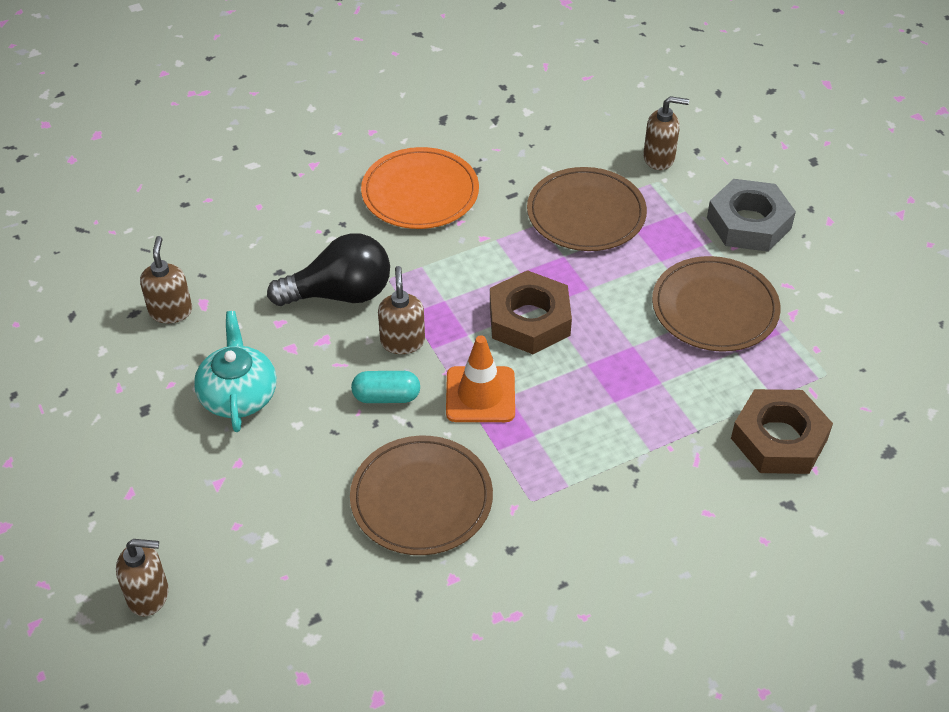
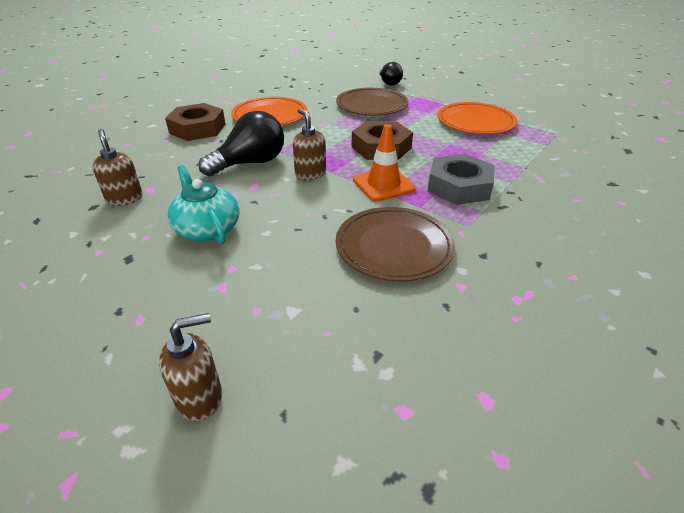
camera: 25 degrees left, 10 degrees down
turquoise capsule [351,371,420,403] -> none
brown soap dispenser [643,96,689,170] -> black light bulb [379,62,403,85]
brown plate [652,256,781,352] -> orange plate [437,102,517,134]
grey nut [707,179,796,252] -> grey nut moved to [427,154,495,205]
brown nut [731,389,833,474] -> brown nut moved to [165,103,225,141]

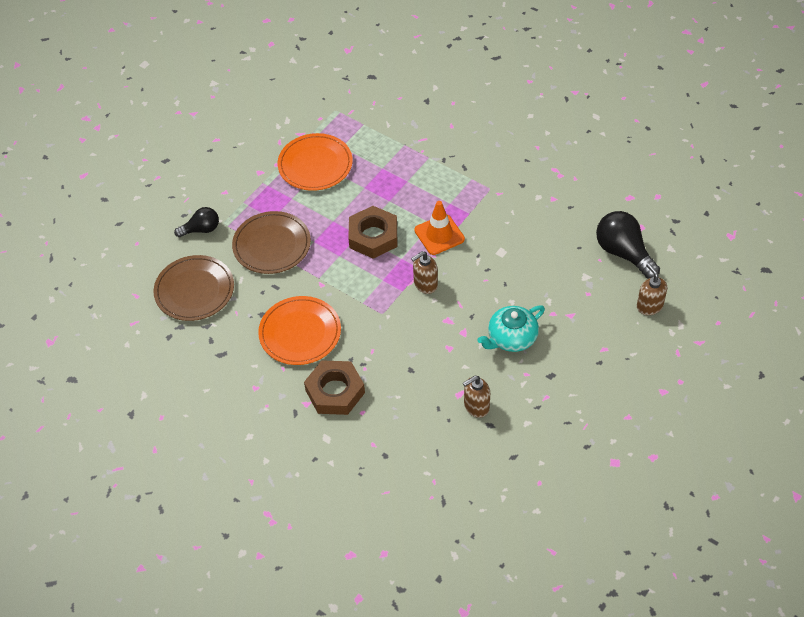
camera: 90 degrees left, 15 degrees up
black light bulb [199,111,284,177] -> black light bulb moved to [596,211,660,279]
brown plate [336,207,455,282] -> brown plate moved to [154,255,234,321]
grey nut [427,154,495,205] -> none

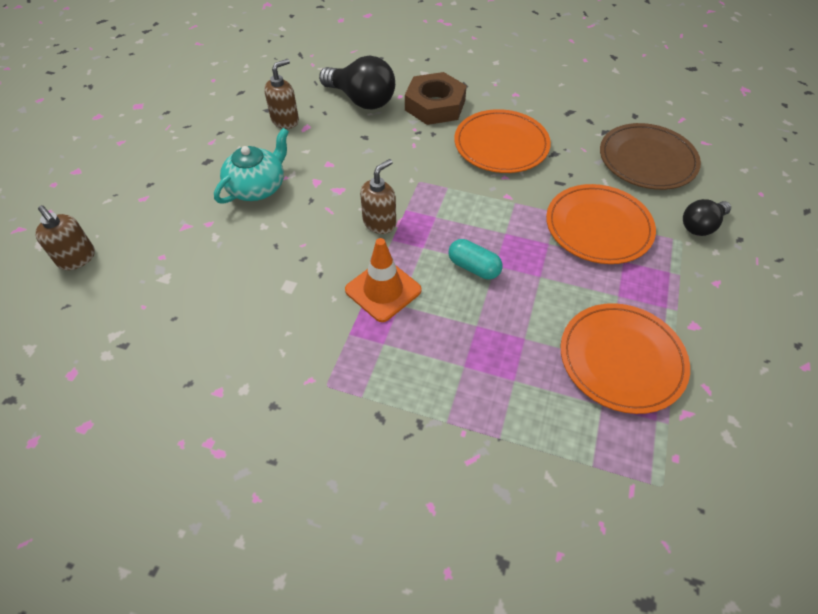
camera: 160 degrees right, 0 degrees up
brown plate [232,211,311,274] -> orange plate [546,184,656,264]
brown nut [348,206,397,259] -> turquoise capsule [448,239,503,279]
black light bulb [596,211,660,279] -> black light bulb moved to [319,56,395,110]

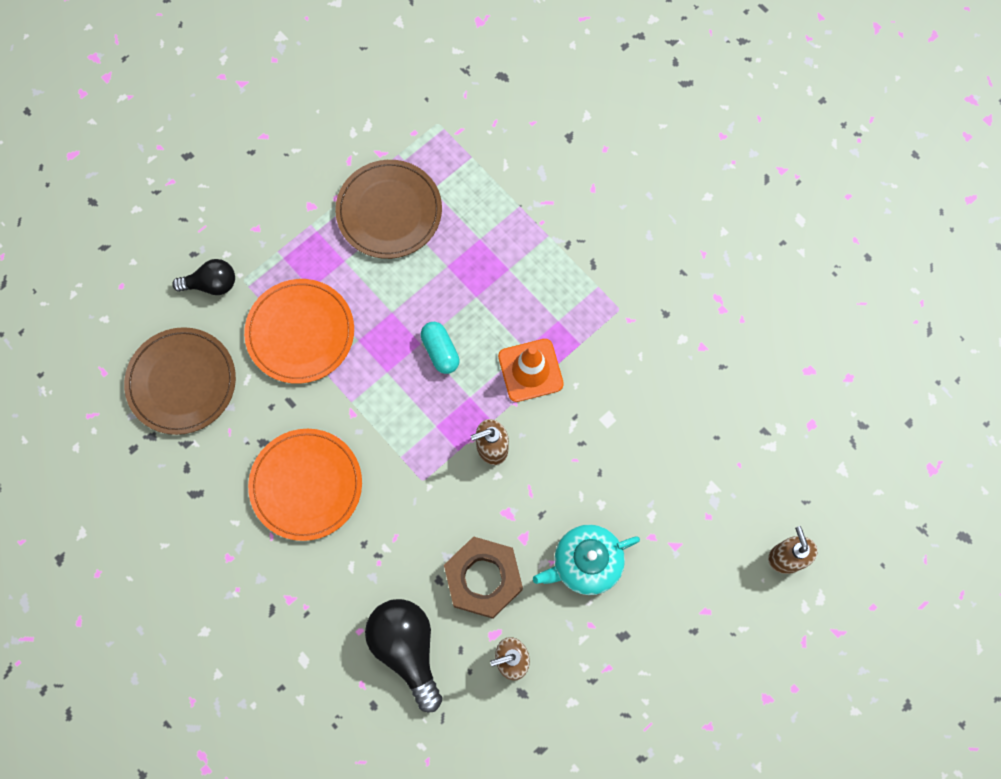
camera: 150 degrees left, 20 degrees up
brown nut [405,72,467,125] -> brown nut moved to [444,536,523,619]
orange plate [561,303,690,414] -> brown plate [335,160,442,259]

